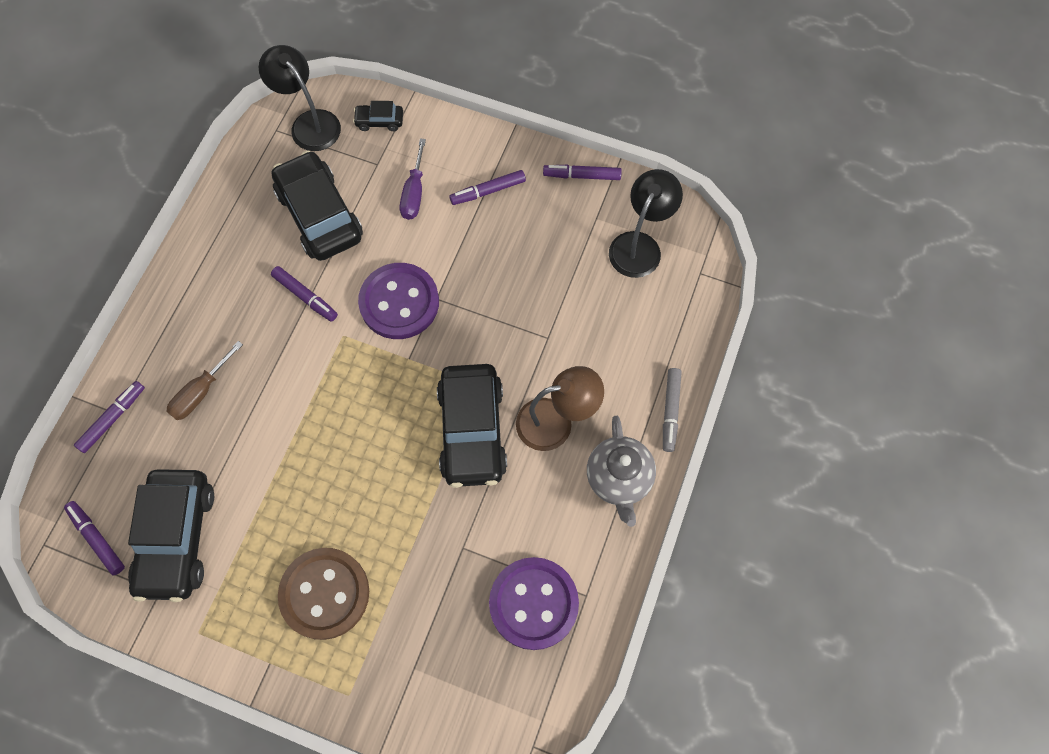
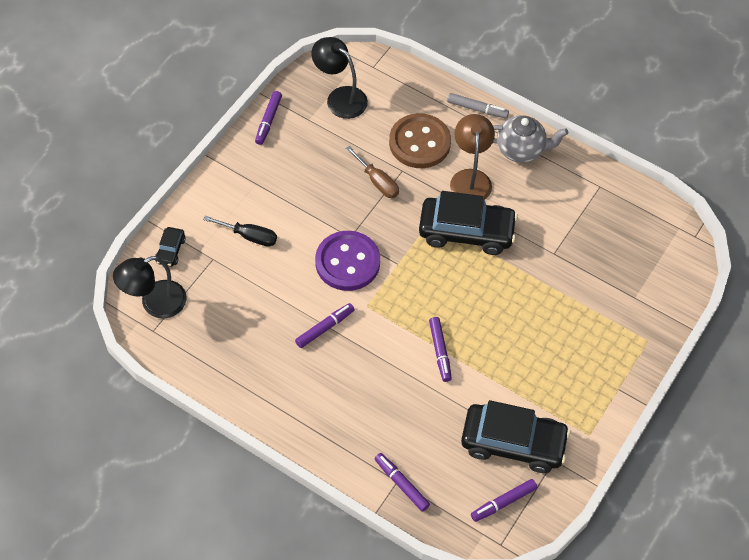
camera: 80 degrees left, 10 degrees down
brown screwdriver [167,341,243,420] -> brown screwdriver moved to [345,146,399,198]
black car [272,150,363,261] -> none
brown button [278,548,369,640] -> brown button moved to [389,113,451,168]
purple screwdriver [400,138,426,220] -> black screwdriver [203,216,277,247]
purple marker [449,170,526,205] -> purple marker moved to [429,317,452,382]
purple button [489,557,579,650] -> none

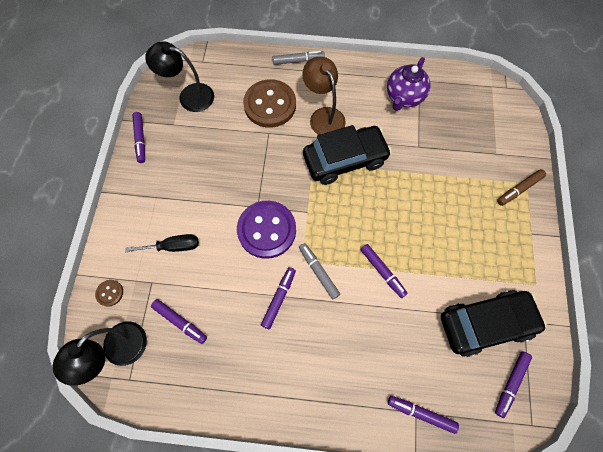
camera: 25 degrees left, 10 degrees up
black car [155,227,186,267] -> brown button [95,280,123,307]
brown screwdriver [345,146,399,198] -> none
grey teapot [493,115,568,163] -> none
none -> purple marker [151,299,207,344]
none -> grey marker [299,243,340,299]
none -> purple teapot [387,57,431,111]
none -> brown marker [497,169,546,206]

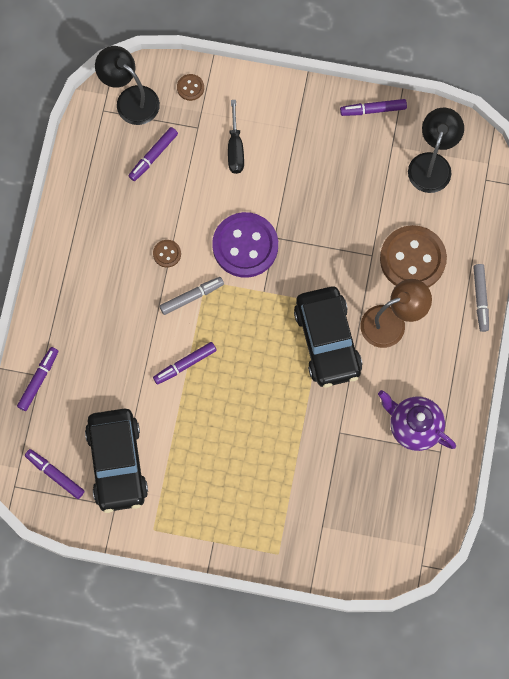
camera: 95 degrees right, 5 degrees up
purple marker [261,267,296,329] -> brown button [153,240,181,268]
brown marker [497,169,546,206] -> none

